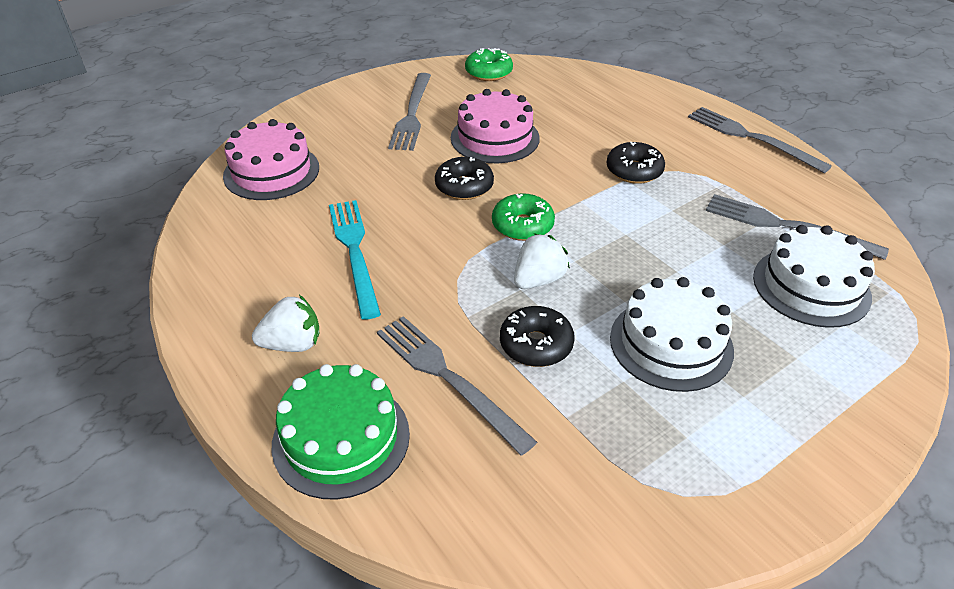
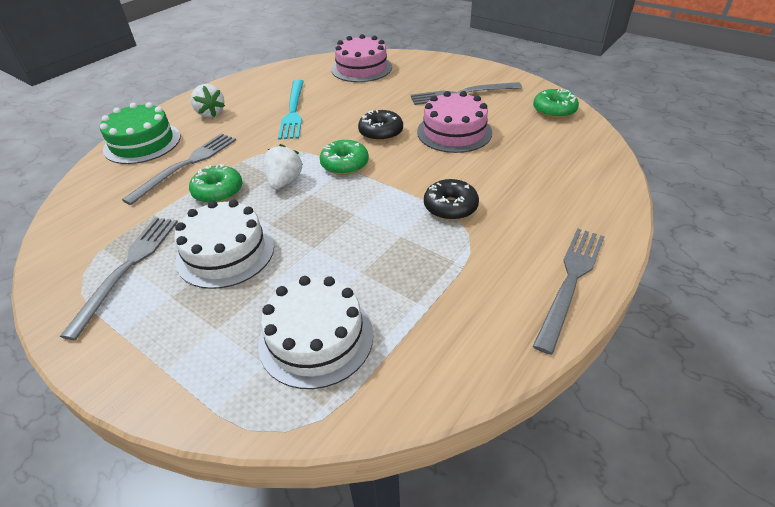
camera: 75 degrees right, 0 degrees up
turquoise fork [329,200,381,320] -> turquoise fork turned 120 degrees clockwise [278,80,304,140]
black donut [500,306,575,367] -> green donut [189,164,242,203]
white strawberry [514,233,570,289] -> white strawberry turned 105 degrees counterclockwise [264,144,303,189]
grey fork [706,194,889,260] -> grey fork moved to [60,217,178,340]

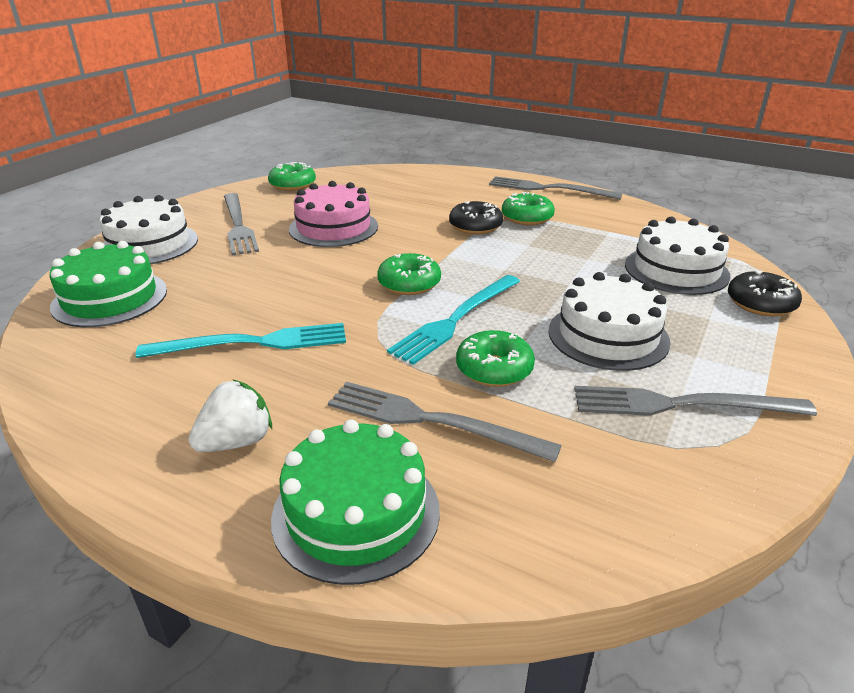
camera: 100 degrees left, 10 degrees down
white strawberry [264,144,303,189] -> turquoise fork [387,275,520,365]
pink cake [331,34,392,82] -> green cake [49,241,167,327]
black donut [358,110,403,141] -> black donut moved to [728,270,802,316]
none -> white cake [99,195,198,264]
none -> green donut [502,192,555,225]

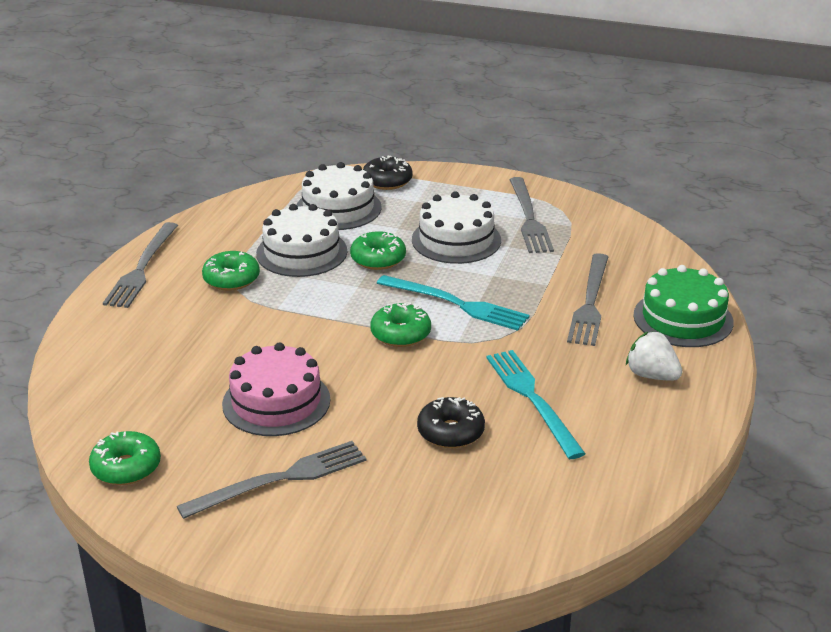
camera: 100 degrees left, 0 degrees up
green cake [49,241,167,327] -> none
white cake [99,195,198,264] -> white cake moved to [256,204,347,277]
black donut [449,201,503,234] -> black donut moved to [417,397,485,448]
green donut [456,330,535,387] -> green donut moved to [350,231,406,270]

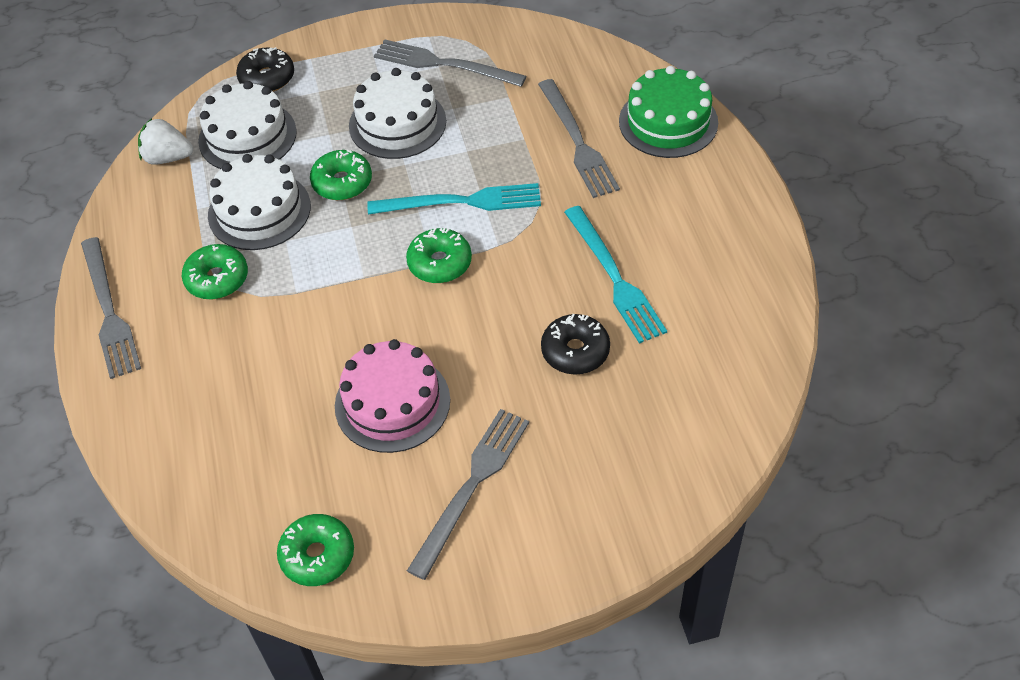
camera: 30 degrees left, 20 degrees up
turquoise fork [486,350,586,459] -> turquoise fork turned 150 degrees counterclockwise [564,206,667,344]
grey fork [509,177,554,253] -> grey fork turned 150 degrees clockwise [374,39,527,87]
white strawberry [626,331,682,381] -> white strawberry moved to [138,118,193,165]

